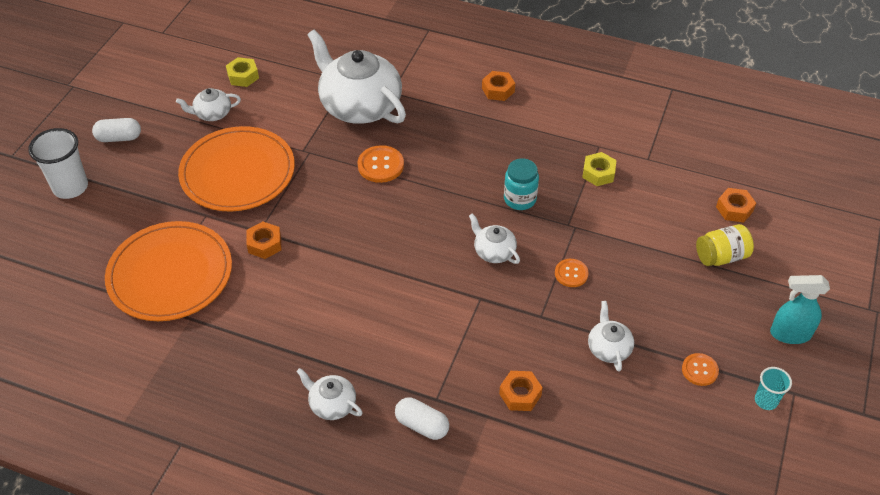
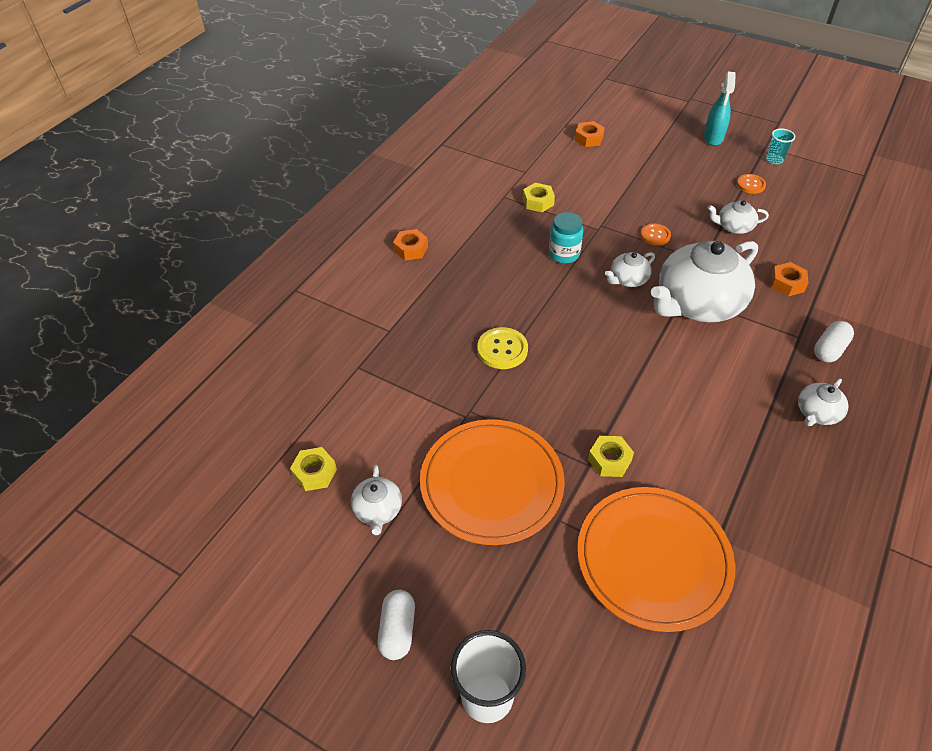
camera: 80 degrees left, 0 degrees up
orange nut [246,222,281,259] -> yellow nut [588,436,634,477]
white teapot [307,29,406,124] -> white teapot moved to [651,240,758,322]
orange button [358,145,404,183] -> yellow button [477,327,528,369]
yellow jar [696,224,754,266] -> none

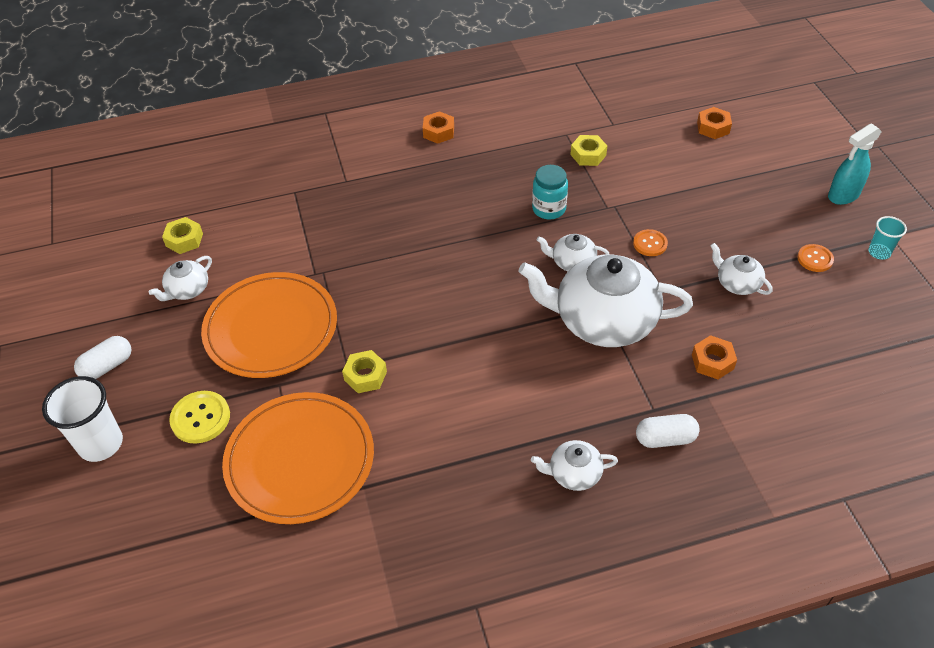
camera: 45 degrees right, 0 degrees up
yellow button [477,327,528,369] -> yellow button moved to [169,391,230,444]

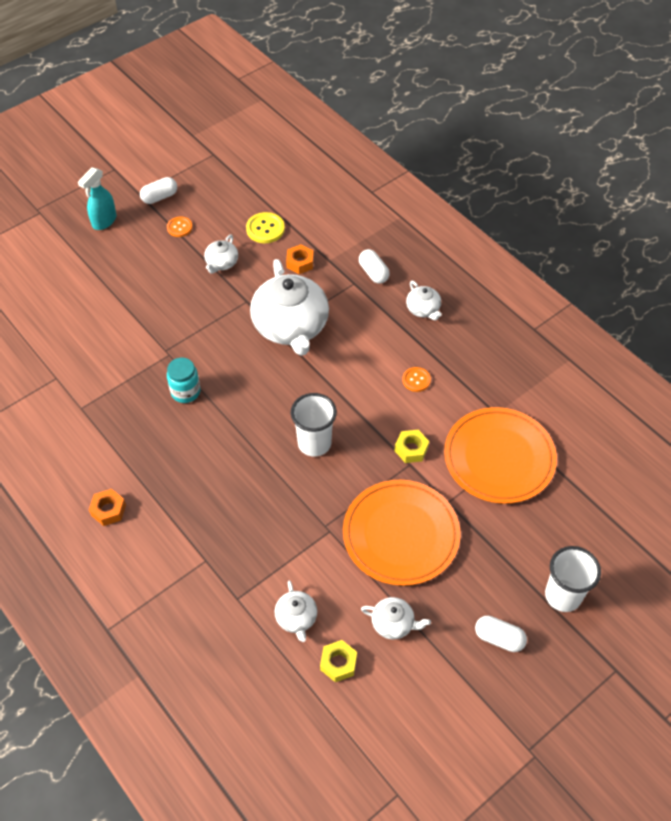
camera: 115 degrees left, 5 degrees up
yellow button [169,391,230,444] -> yellow button moved to [246,212,285,243]
white teapot [537,234,610,271] -> white teapot moved to [275,580,317,642]
yellow nut [570,135,607,166] -> none
orange button [633,229,668,256] -> orange button moved to [402,367,431,392]
orange nut [697,107,732,139] -> none
turquoise spray bottle [828,123,882,205] -> turquoise spray bottle turned 90 degrees clockwise [78,167,117,230]
turquoise cup [868,216,907,260] -> white capsule [140,177,177,204]
none -> white cup [291,393,337,457]

